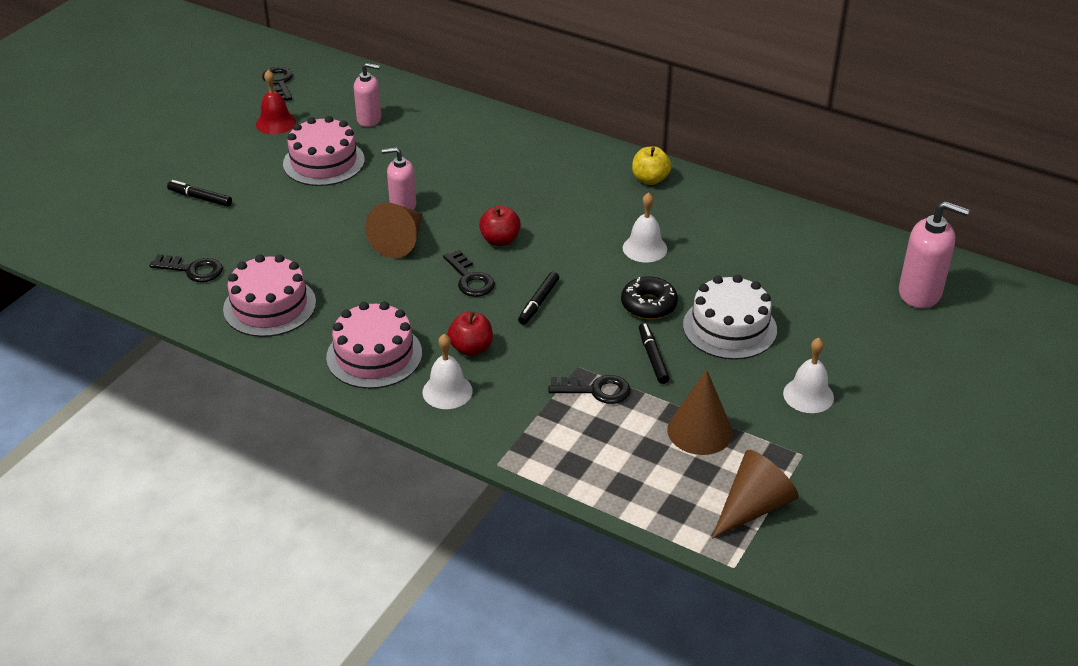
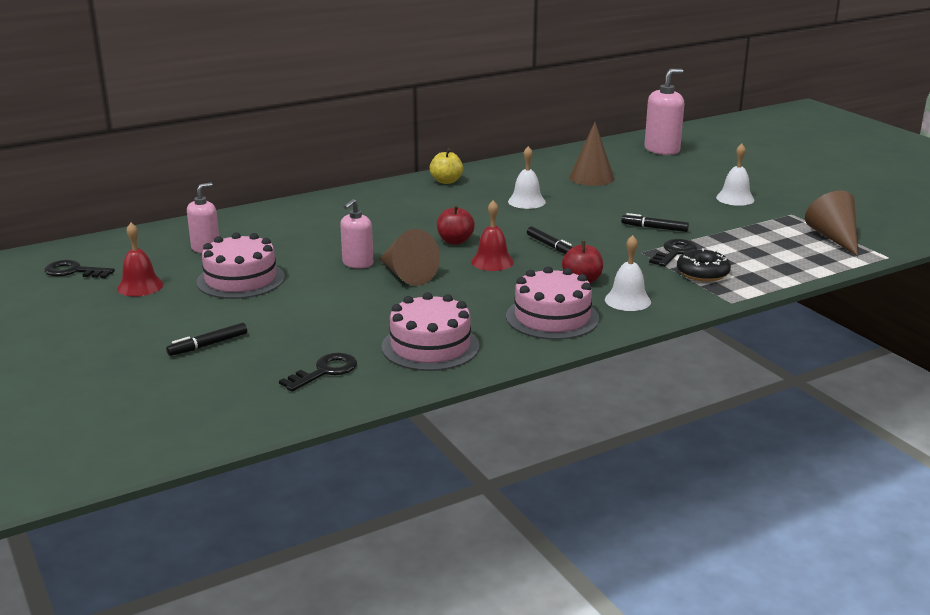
camera: 60 degrees left, 15 degrees down
black key [443,250,495,297] -> red bell [471,200,514,271]
black donut [621,276,678,319] -> black donut moved to [677,249,731,282]
brown cone [667,369,733,455] -> brown cone moved to [569,122,615,186]
white cake [683,275,777,360] -> none

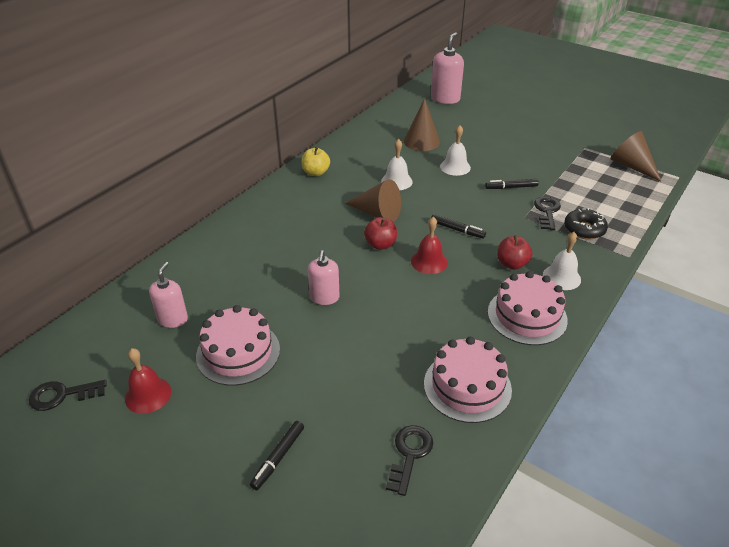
camera: 25 degrees left, 15 degrees up
brown cone [379,229,440,286] -> brown cone moved to [345,179,401,222]
white bell [716,143,755,206] -> white bell moved to [440,125,471,176]

